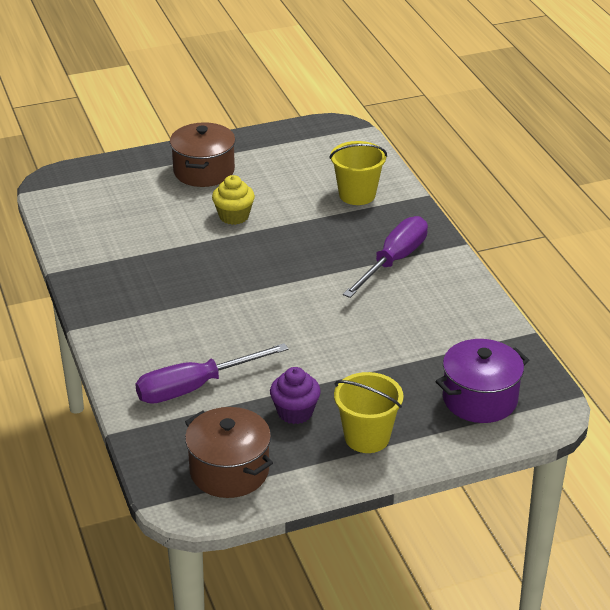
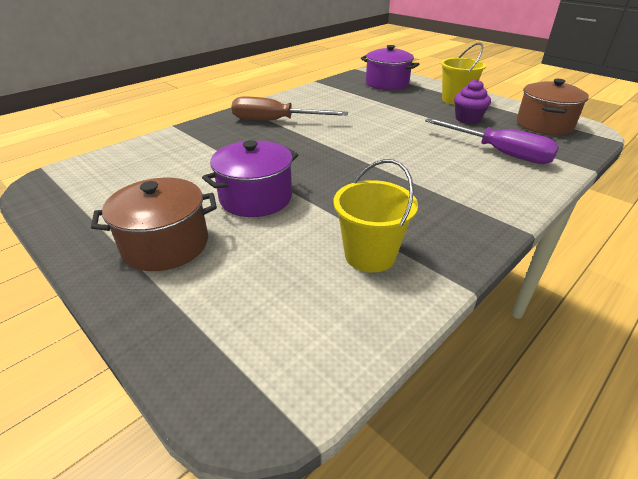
camera: 115 degrees left, 0 degrees up
yellow cupcake [212,175,255,225] -> purple pot [202,140,299,217]
yellow bucket [329,141,387,205] -> yellow bucket moved to [334,159,418,273]
purple screwdriver [343,216,428,298] -> brown screwdriver [231,97,348,121]

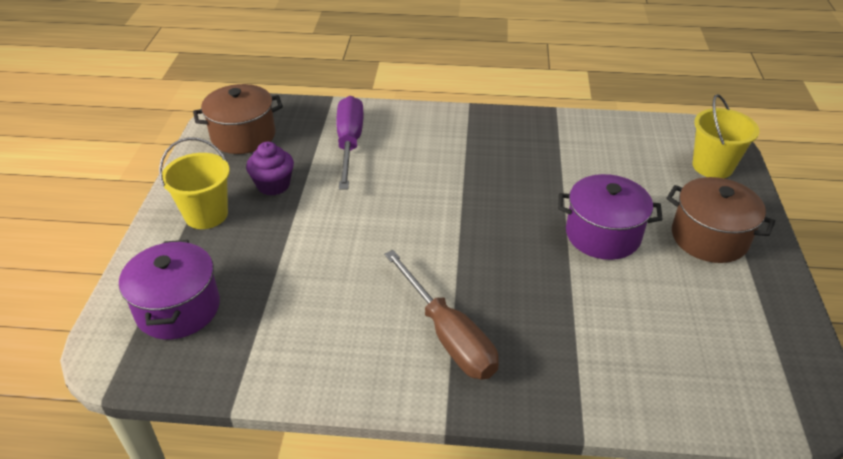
camera: 130 degrees left, 5 degrees up
yellow bucket [334,159,418,273] -> yellow bucket moved to [693,94,759,178]

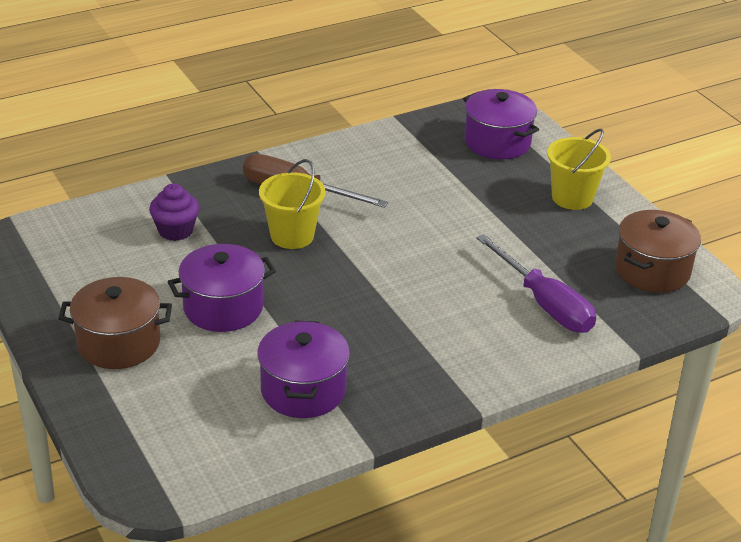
camera: 145 degrees right, 5 degrees down
purple cupcake [246,142,294,195] -> purple cupcake moved to [149,184,199,241]
yellow bucket [693,94,759,178] -> yellow bucket moved to [259,159,326,249]
none -> purple pot [257,321,350,418]

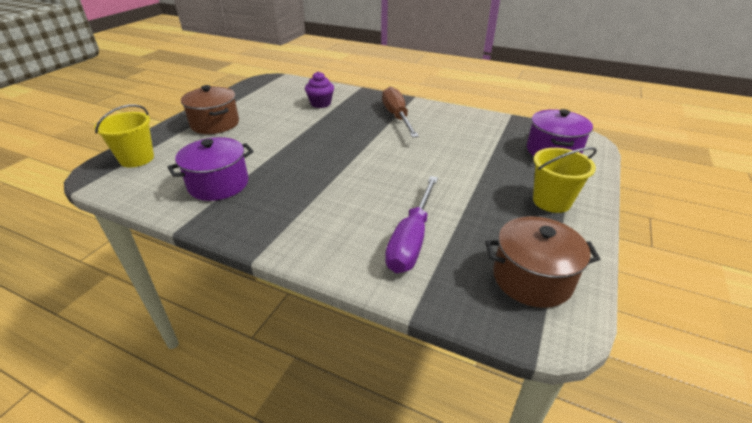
camera: 55 degrees right, 0 degrees up
purple pot [168,244,276,332] -> none
yellow bucket [259,159,326,249] -> yellow bucket moved to [94,104,154,167]

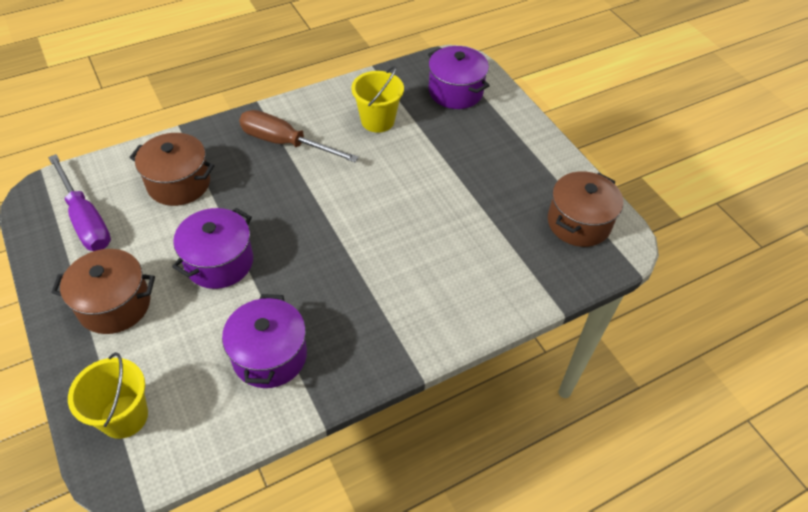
camera: 55 degrees left, 15 degrees up
purple cupcake [305,71,334,108] -> brown pot [129,133,215,206]
purple screwdriver [385,176,438,273] -> purple screwdriver moved to [48,154,111,251]
yellow bucket [533,147,597,213] -> yellow bucket moved to [351,66,404,133]
none -> purple pot [172,208,253,289]

